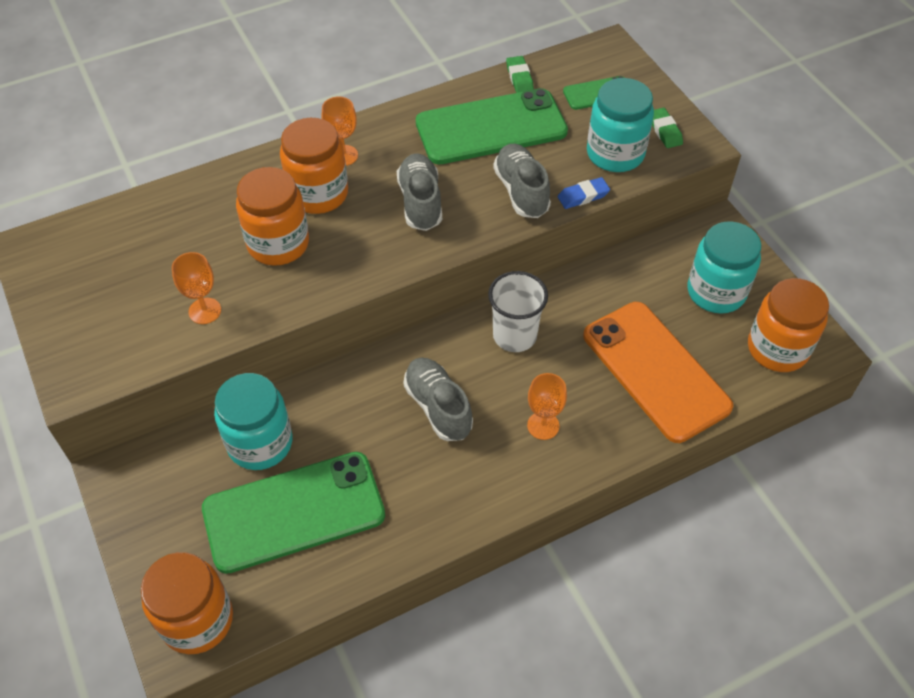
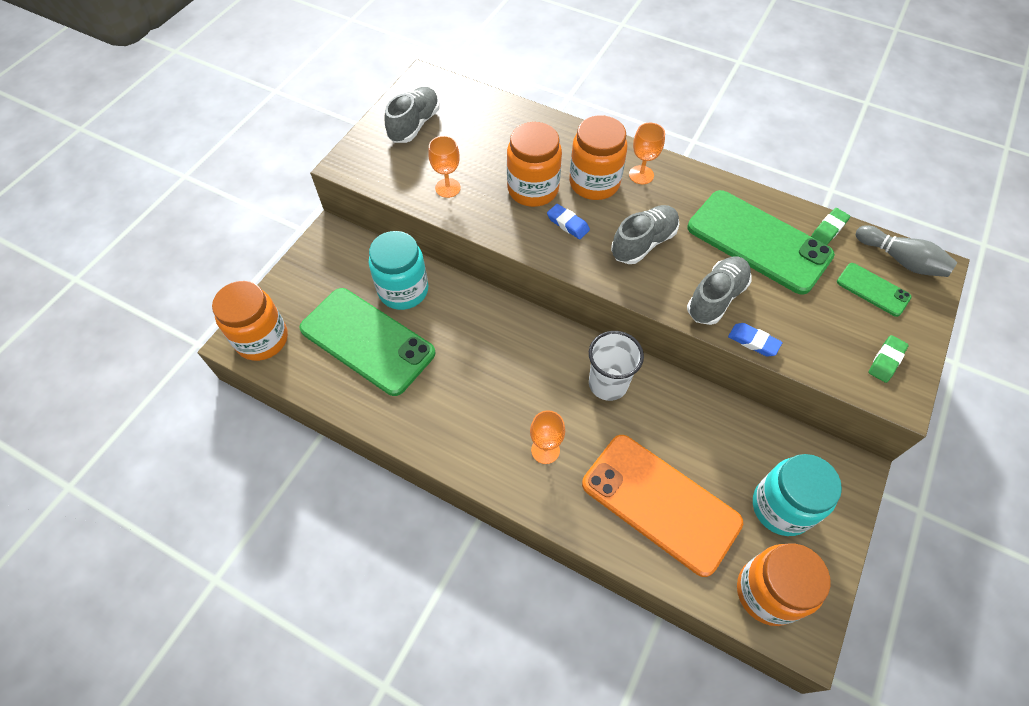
camera: 55 degrees right, 5 degrees up
grey shoe [403,358,473,441] -> grey shoe moved to [384,87,439,143]
orange phone [583,302,733,443] -> orange phone turned 75 degrees counterclockwise [582,435,743,577]
turquoise jar [587,78,654,172] -> none
none -> blue eraser [547,204,590,239]
none -> grey bowling pin [856,225,958,277]

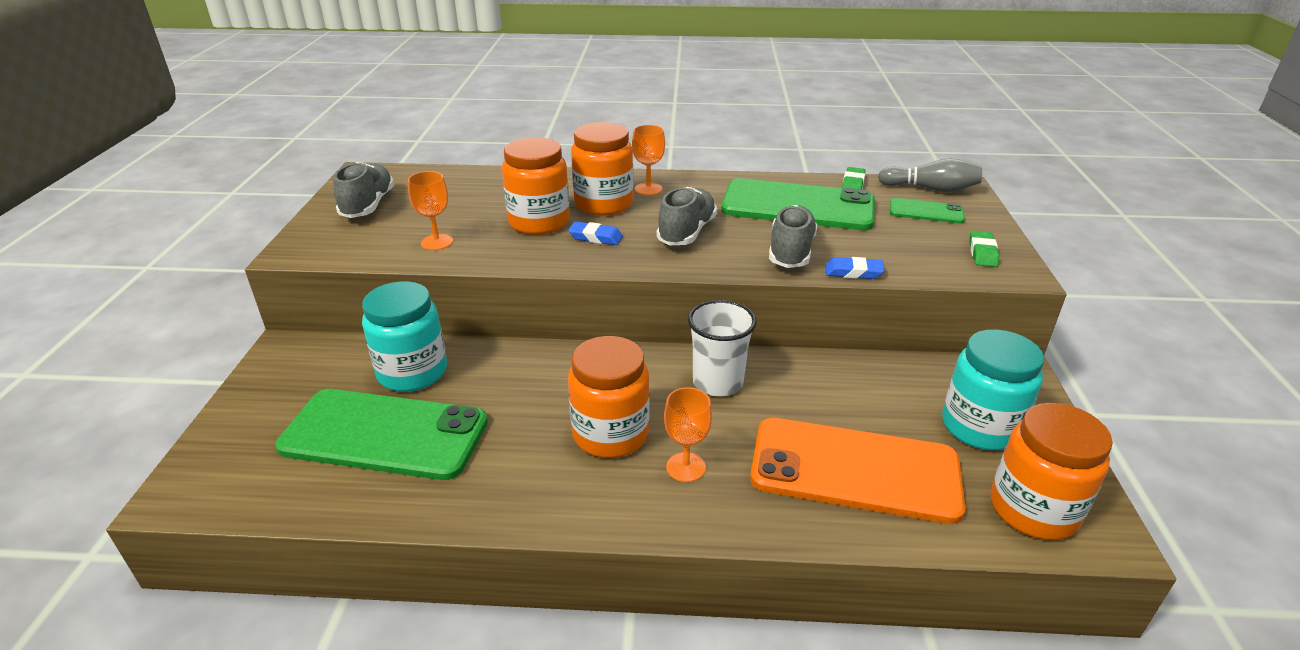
camera: 25 degrees left, 25 degrees down
orange jar [212,281,288,361] -> orange jar moved to [568,336,650,458]

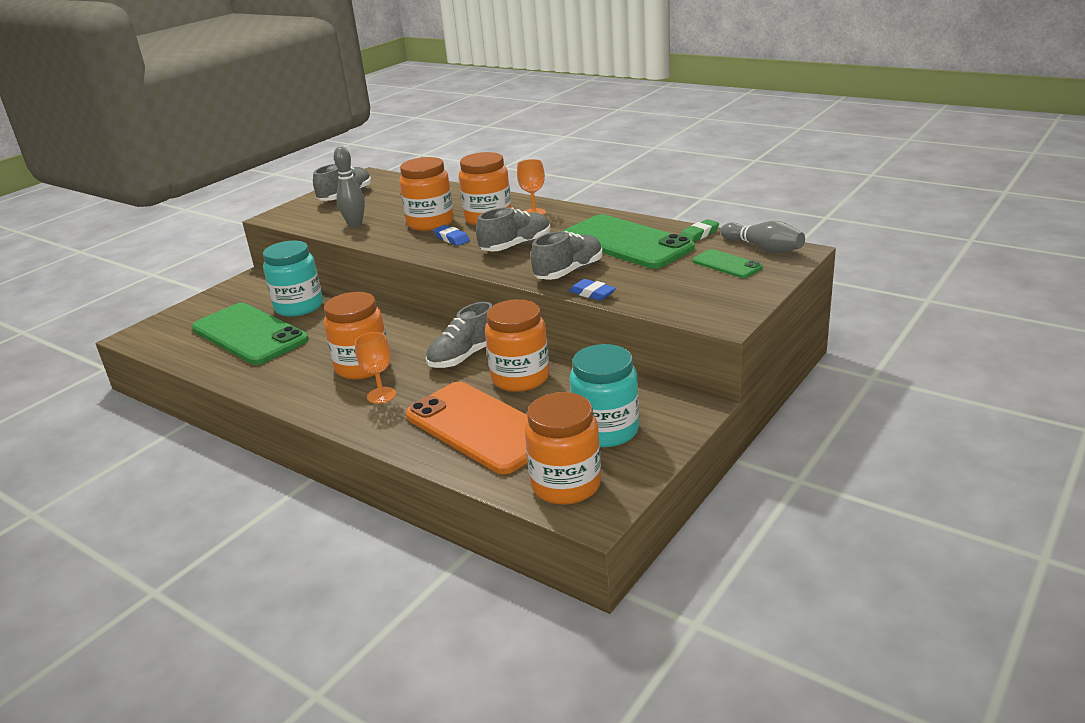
camera: 35 degrees right, 5 degrees down
orange goblet [408,171,453,250] -> grey bowling pin [334,146,365,227]
white cup [688,300,757,396] -> grey shoe [426,302,493,368]
green eraser [969,231,999,267] -> none
none -> orange jar [485,299,549,392]

